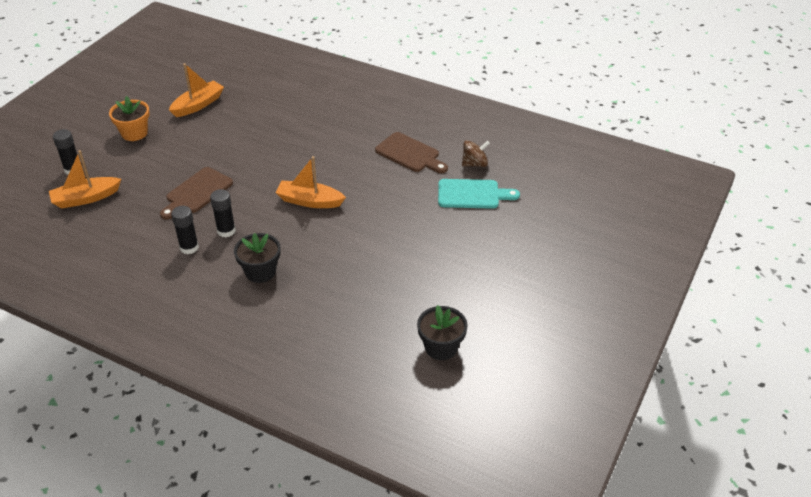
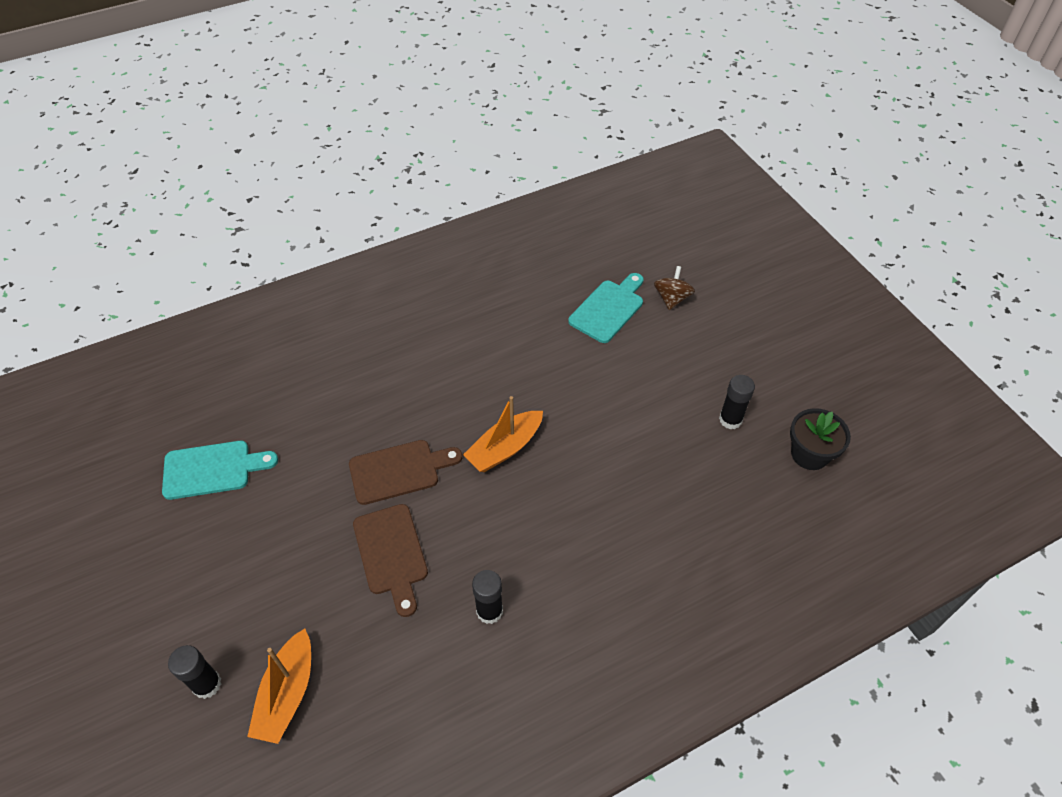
camera: 55 degrees left, 10 degrees up
orange flower pot [109,96,150,141] -> none
orange boat [169,63,224,117] -> turquoise cutting board [162,441,278,500]
black glue stick [210,189,236,237] -> black glue stick moved to [719,375,755,429]
black flower pot [234,233,280,283] -> none
brown cutting board [375,132,448,173] -> brown cutting board moved to [349,440,462,505]
brown spinning top [462,141,490,167] -> brown spinning top moved to [654,266,695,310]

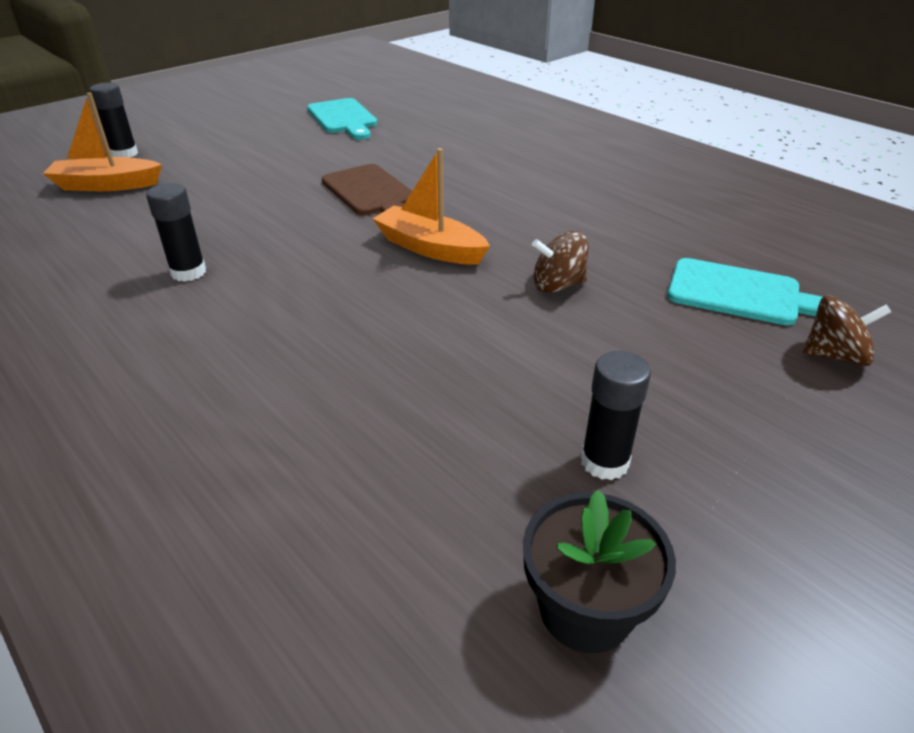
camera: 75 degrees right, 15 degrees down
brown cutting board [353,504,428,617] -> none
none -> brown spinning top [532,231,589,293]

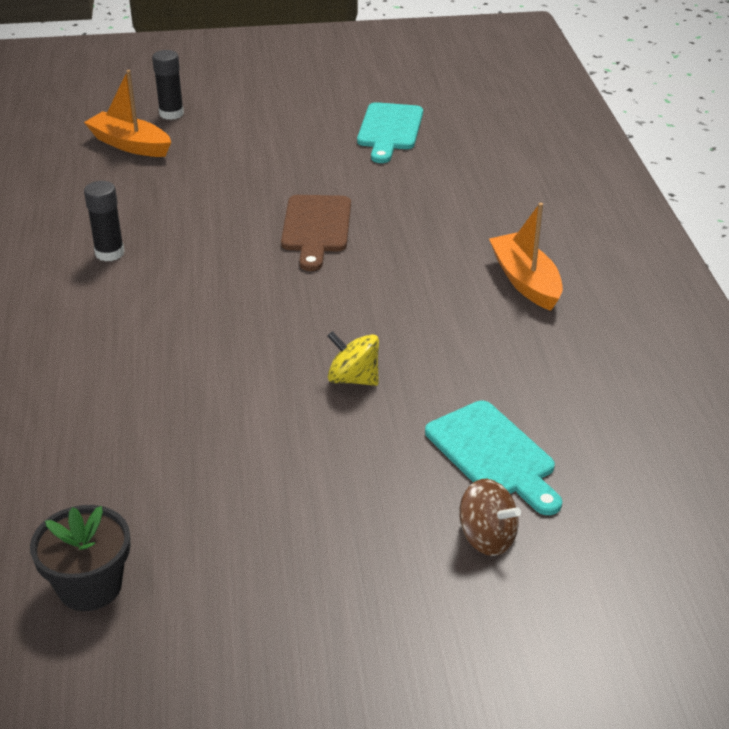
camera: 35 degrees right, 0 degrees up
orange boat [372,148,490,265] -> orange boat moved to [489,202,563,311]
brown spinning top [532,231,589,293] -> yellow spinning top [328,331,379,386]
black glue stick [581,351,651,480] -> none

